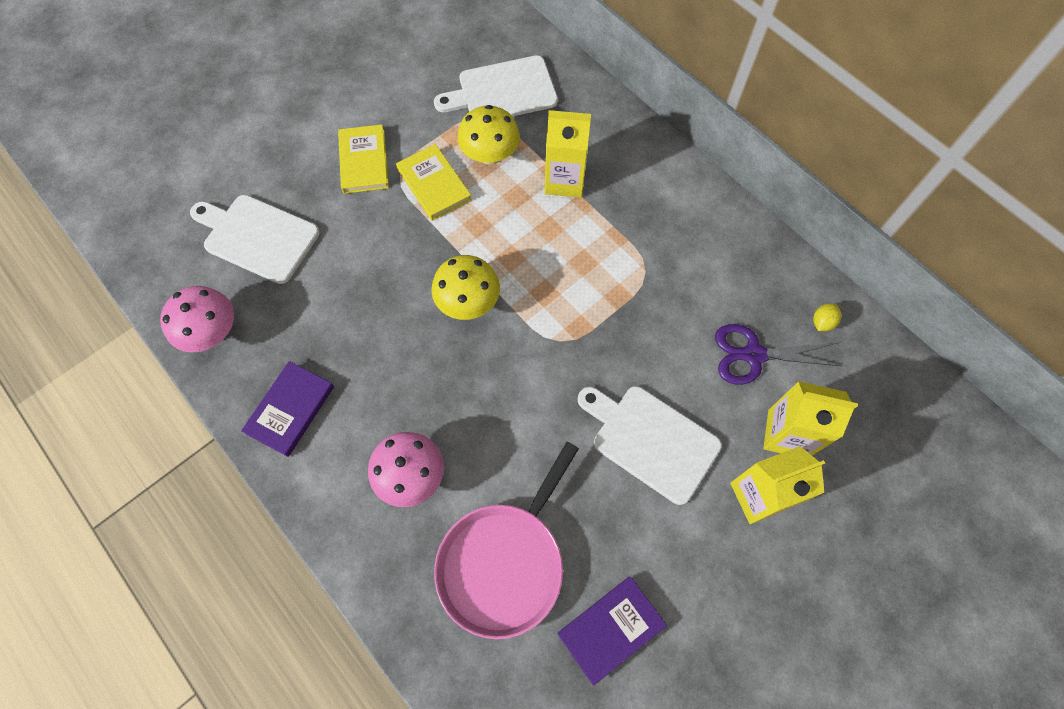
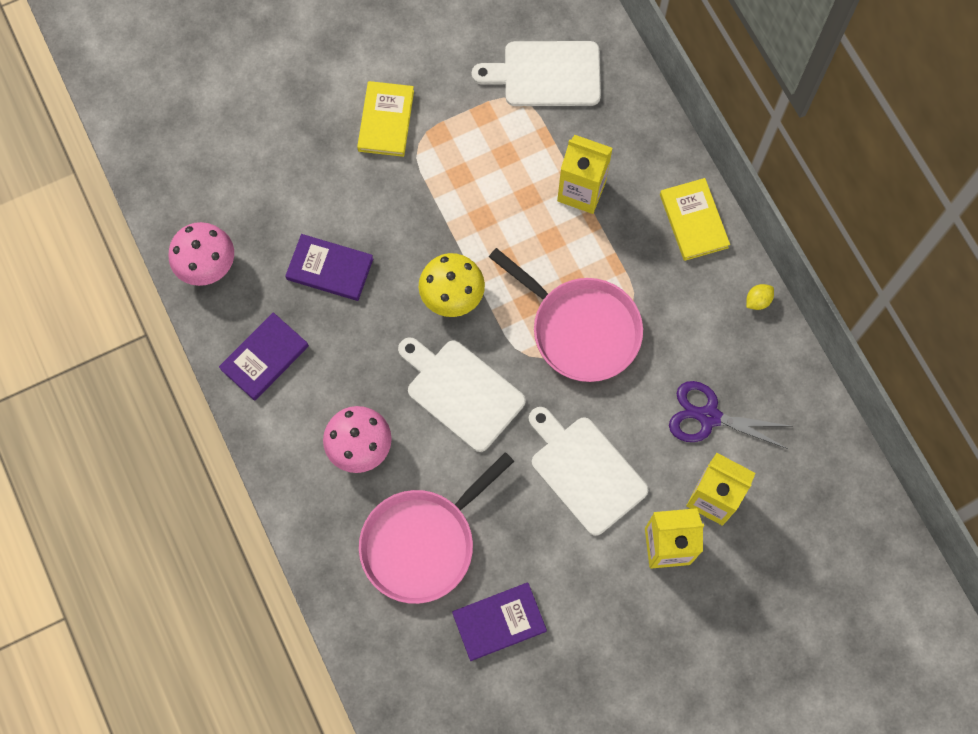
camera: 15 degrees right, 5 degrees up
white cutting board [190,195,320,284] -> white cutting board moved to [398,337,525,452]
yellow book [396,144,472,221] -> yellow book moved to [660,178,730,261]
yellow mushroom [458,105,520,165] -> none
yellow lemon [813,303,841,331] -> yellow lemon moved to [746,284,774,310]
none -> purple book [285,234,374,301]
none -> pink pan [489,248,643,382]

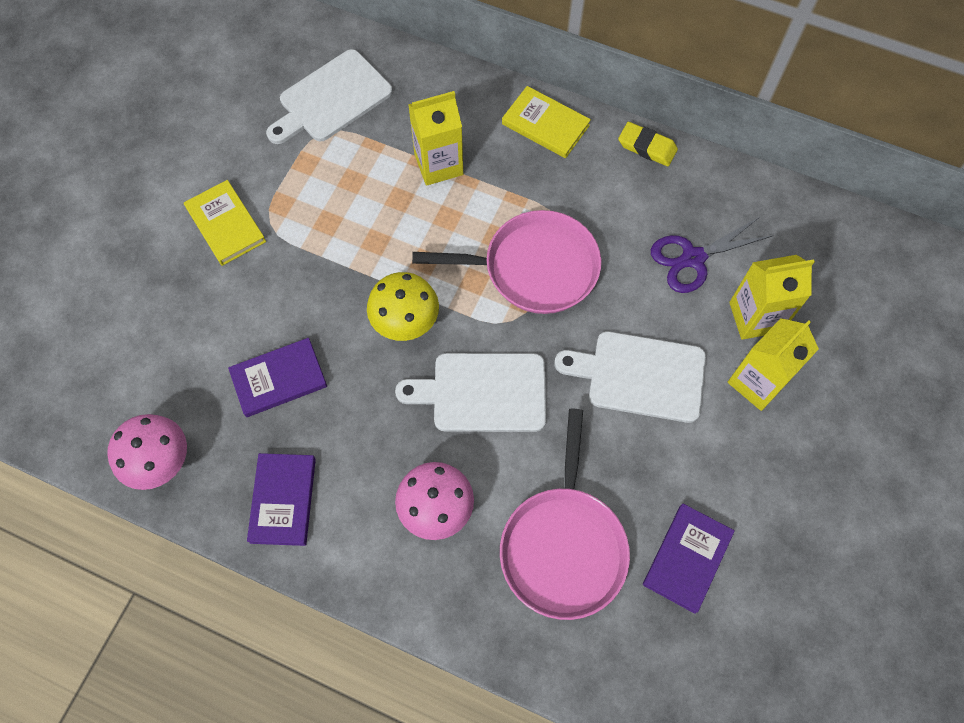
camera: 40 degrees left, 5 degrees down
yellow lemon [746,284,774,310] -> yellow eraser [618,122,678,166]

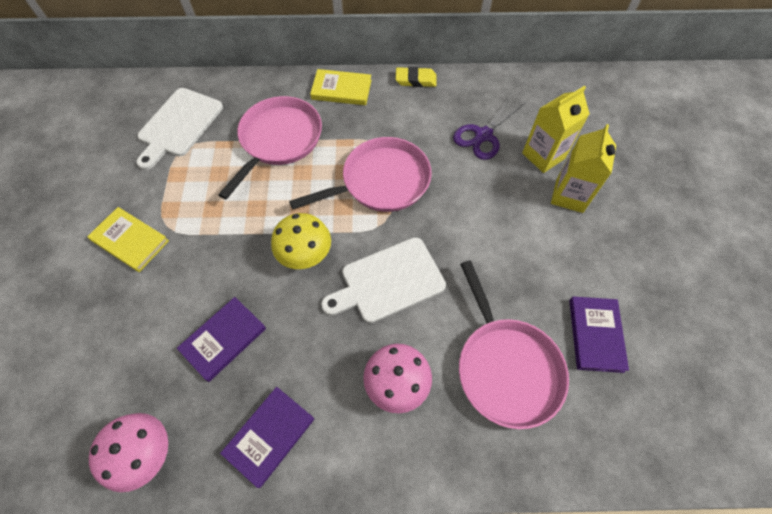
camera: 25 degrees left, 5 degrees down
purple book [247,453,316,546] -> purple book turned 60 degrees clockwise [220,387,314,488]
yellow carton [408,91,463,186] -> pink pan [218,96,322,200]
white cutting board [554,331,706,423] -> none

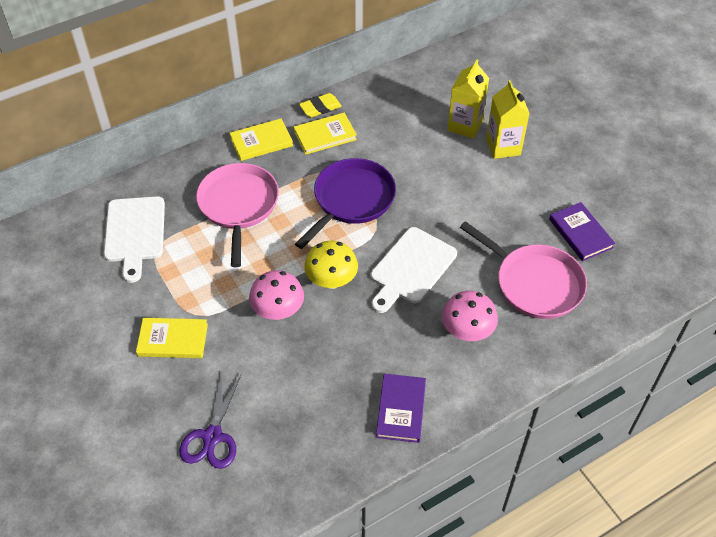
camera: 30 degrees left, 10 degrees down
pink mushroom [89,413,168,492] -> pink mushroom moved to [249,270,304,320]
purple book [177,297,266,382] -> none
pink pan [289,137,432,212] -> purple pan [295,158,396,249]
purple scissors [453,95,525,160] -> purple scissors moved to [179,371,241,469]
none -> yellow book [294,113,357,155]

